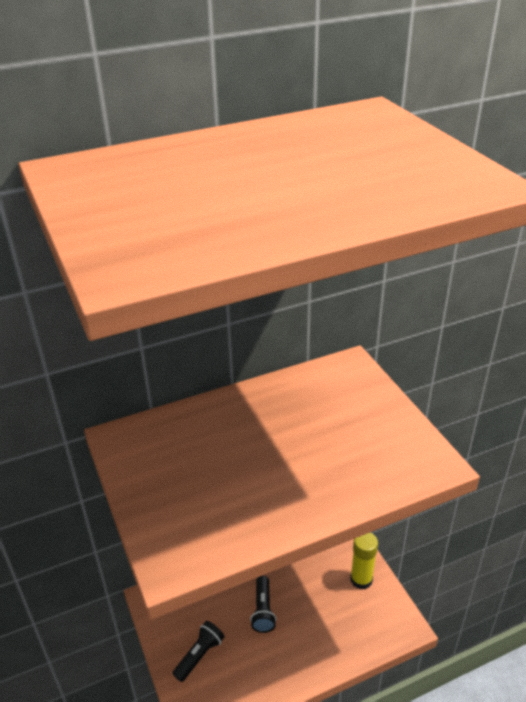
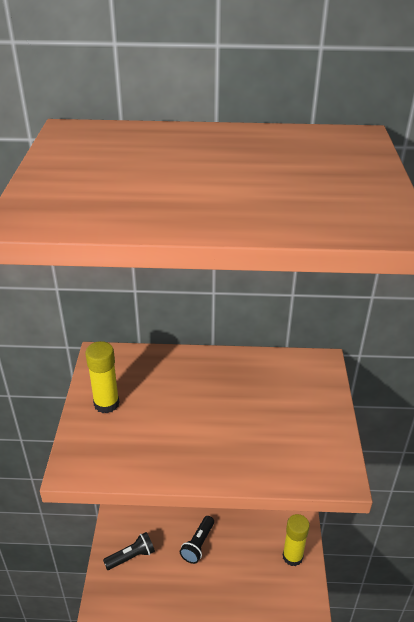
camera: 25 degrees right, 0 degrees up
none -> yellow glue stick [85,341,120,413]

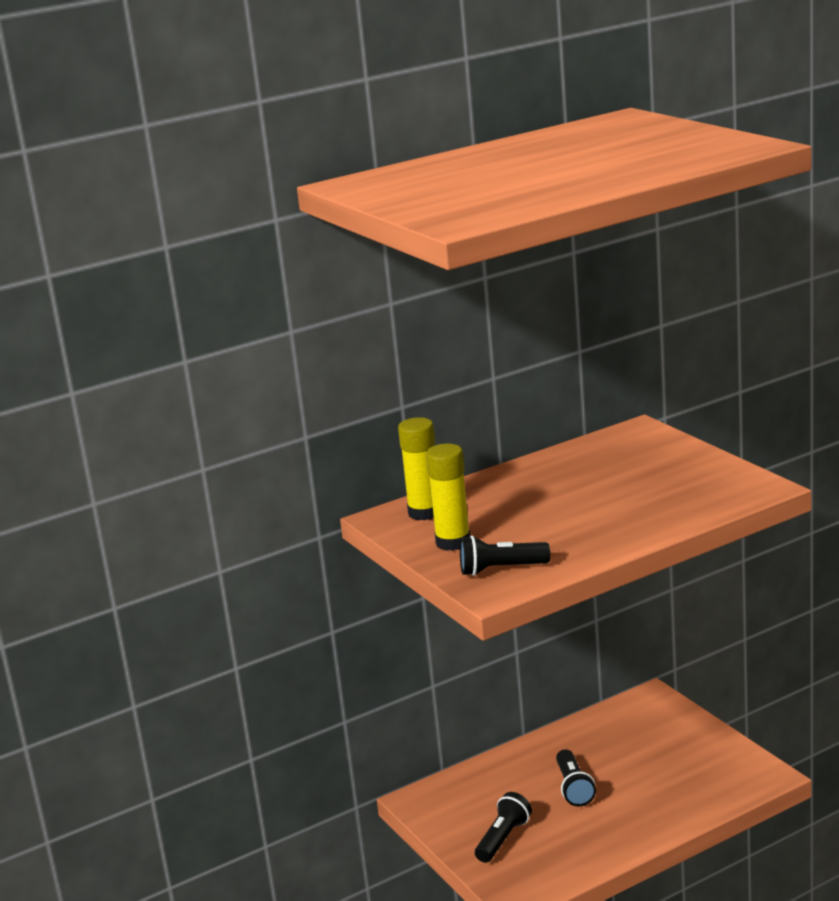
camera: 30 degrees left, 15 degrees down
yellow glue stick [283,514,310,566] -> yellow glue stick moved to [398,417,435,520]
none -> black flashlight [460,535,550,576]

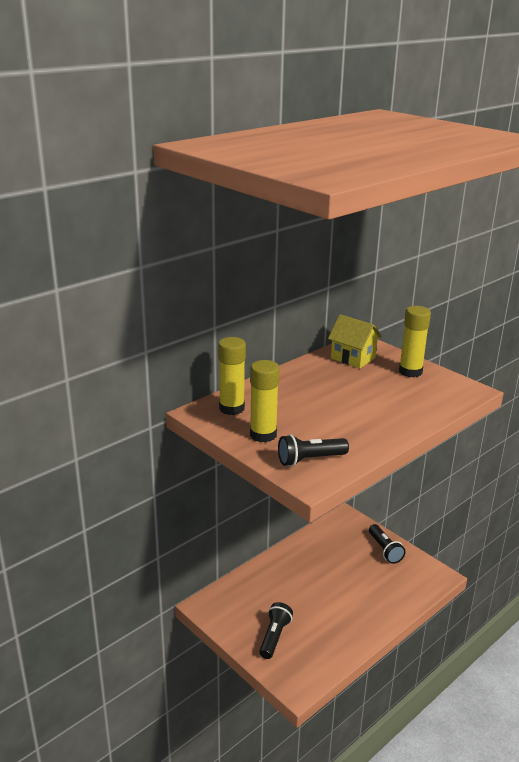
camera: 15 degrees left, 5 degrees up
black flashlight [556,749,596,806] -> black flashlight moved to [369,524,406,564]
none -> yellow house [328,314,382,368]
none -> yellow glue stick [399,306,431,377]

